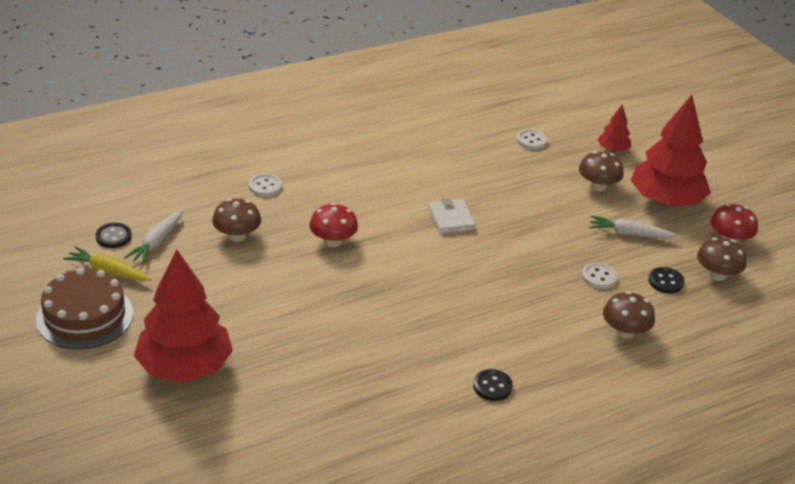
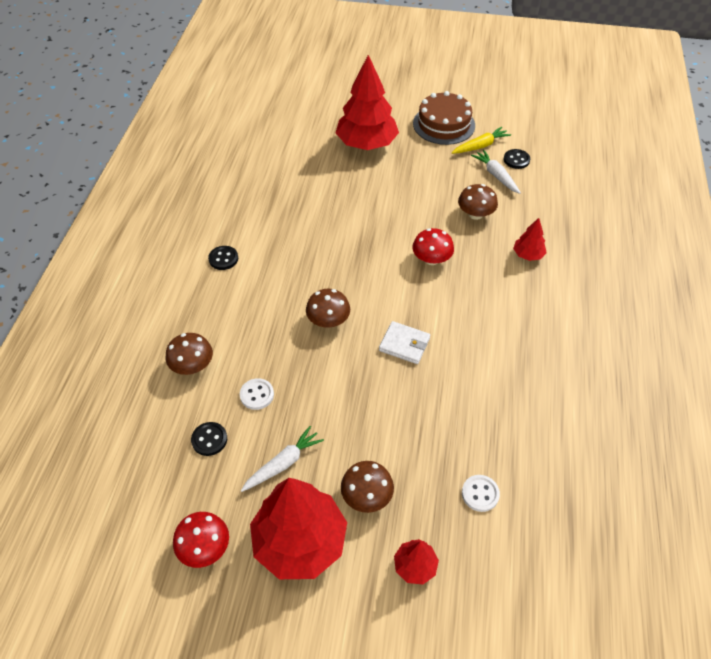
camera: 130 degrees right, 15 degrees up
white button [249,174,282,197] -> red tree [513,218,547,261]
brown mushroom [697,238,747,281] -> brown mushroom moved to [306,289,350,328]

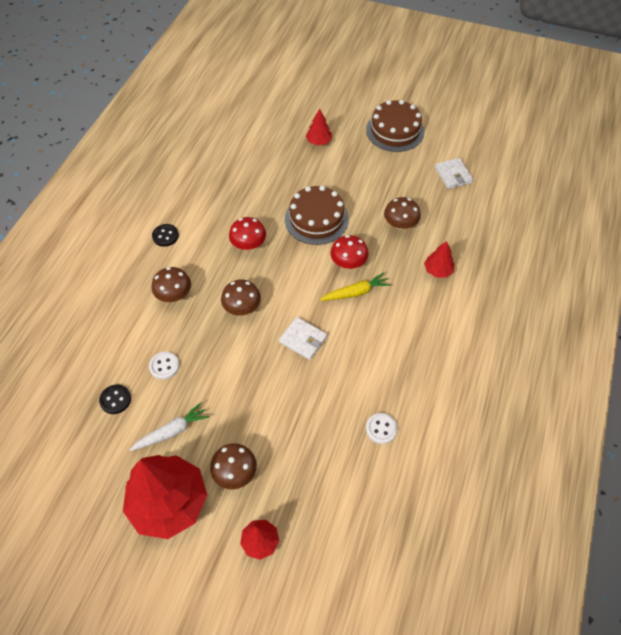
camera: 10 degrees right, 5 degrees up
brown mushroom [166,333,213,375] -> brown mushroom moved to [152,267,191,302]
red mushroom [173,512,229,568] -> red mushroom moved to [229,217,266,250]
red tree [335,55,399,150] -> red tree [306,109,332,145], size x0.46
yellow carrot [452,127,511,154] -> yellow carrot moved to [320,273,391,301]
white button [462,475,500,512] -> white button moved to [366,413,398,444]
white carrot [471,150,521,194] -> none
black button [504,149,530,169] -> white wallet [435,158,473,189]
none -> brown cake [285,186,349,245]

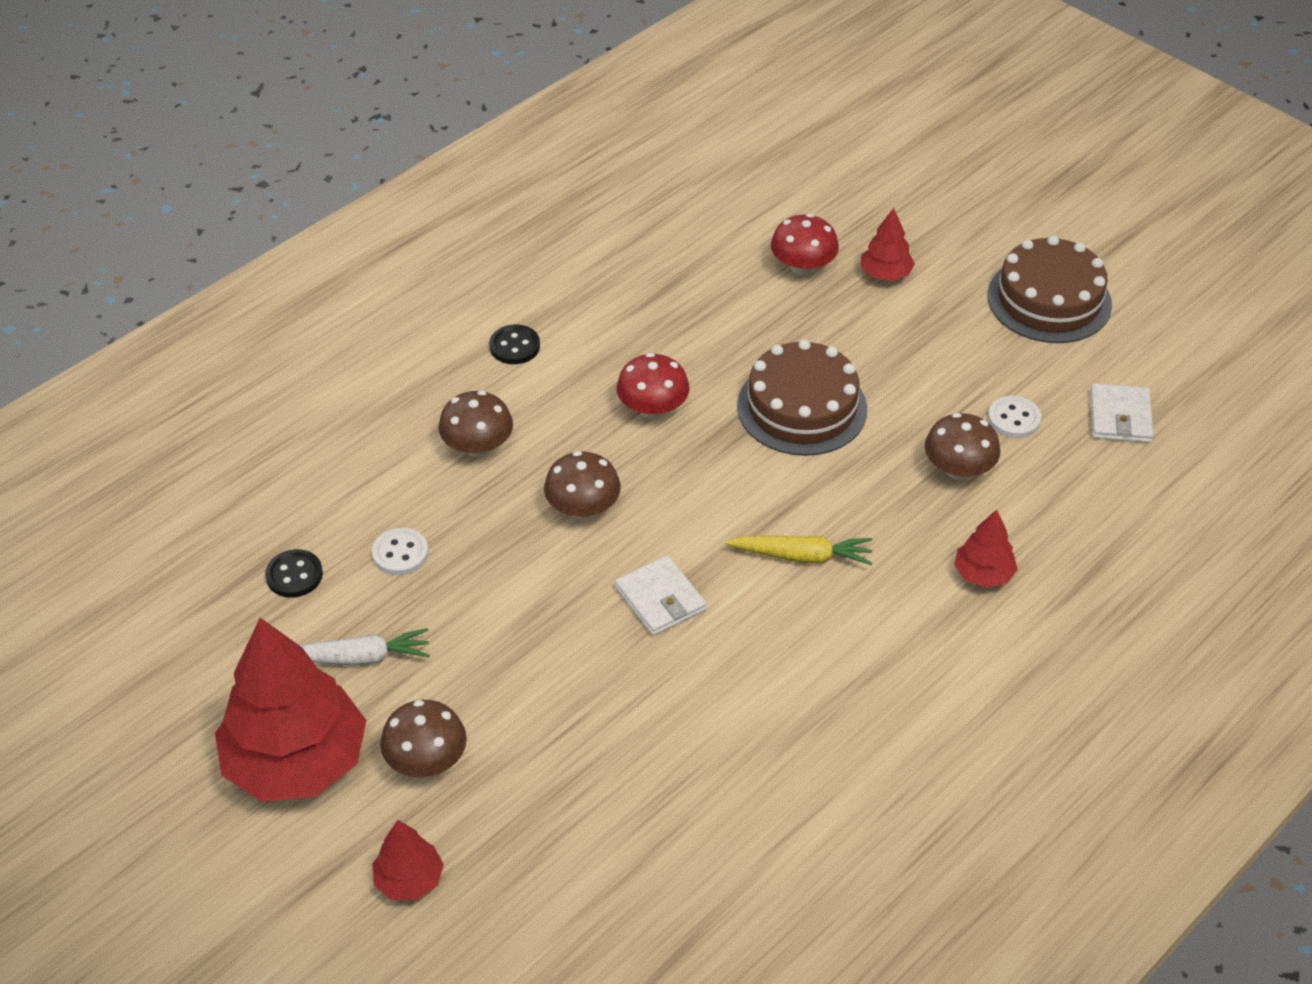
camera: 25 degrees right, 10 degrees down
red mushroom [331,235,369,269] -> red mushroom moved to [771,214,839,275]
white button [366,413,398,444] -> white button moved to [988,396,1041,438]

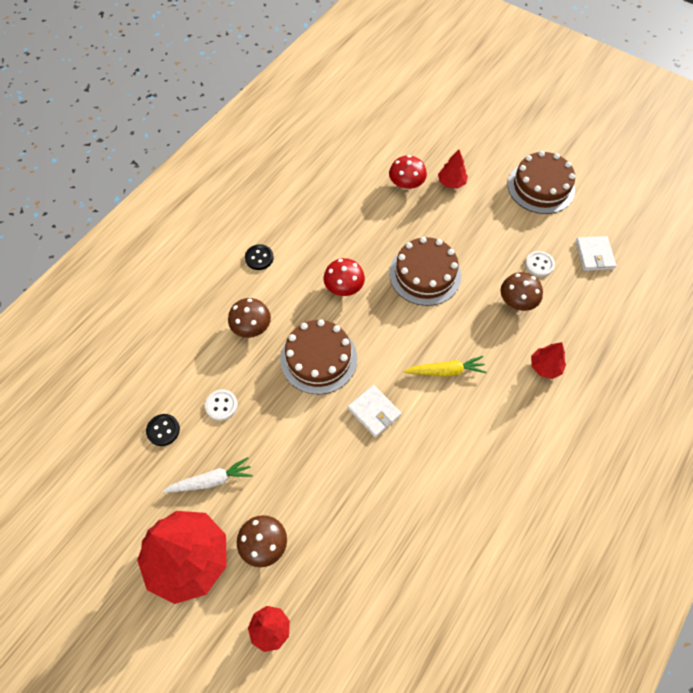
camera: 10 degrees left, 15 degrees up
brown mushroom [544,451,621,519] -> brown cake [280,319,357,394]

